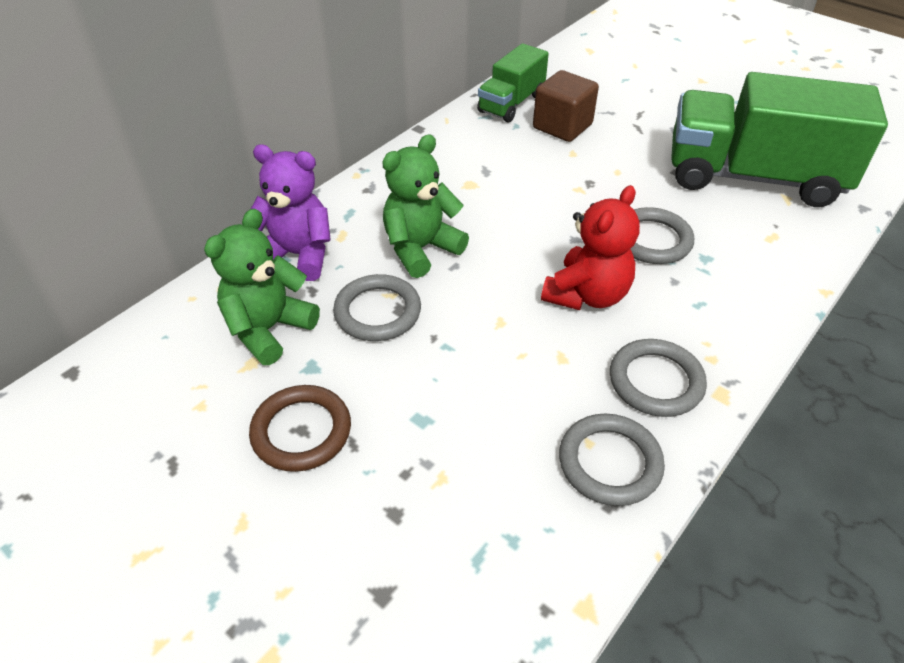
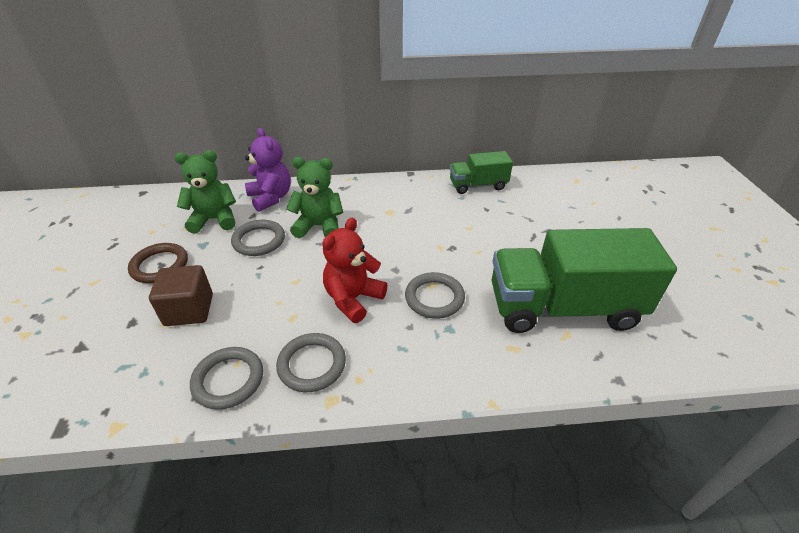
camera: 45 degrees right, 5 degrees down
brown cube [533,70,599,142] -> brown cube moved to [149,265,213,326]
red teddy bear [541,185,640,310] -> red teddy bear turned 135 degrees clockwise [322,218,388,323]
green truck [671,72,888,207] -> green truck turned 60 degrees counterclockwise [491,228,677,333]

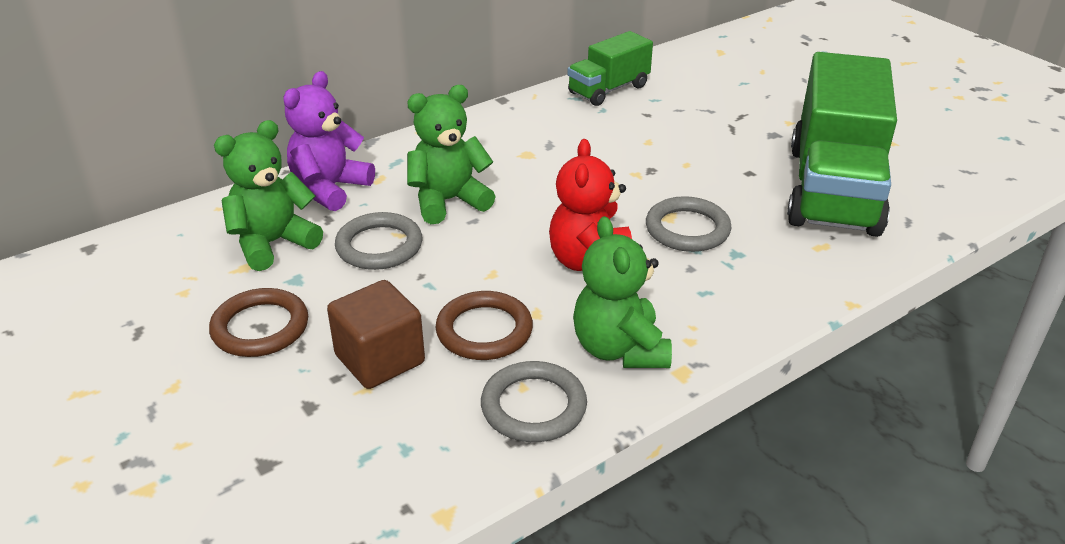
camera: 30 degrees left, 5 degrees down
purple teddy bear [245,128,291,212] -> purple teddy bear turned 90 degrees counterclockwise [283,71,375,211]
grey ring [276,333,346,392] -> green teddy bear [573,216,672,368]
green truck [491,228,677,333] -> green truck turned 45 degrees counterclockwise [787,52,897,237]
none -> brown ring [435,291,533,360]

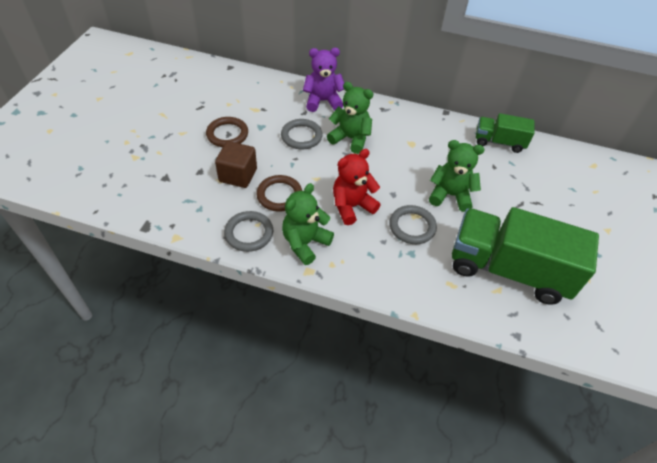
camera: 50 degrees right, 15 degrees up
green teddy bear [214,120,323,271] -> green teddy bear moved to [429,140,485,212]
green truck [787,52,897,237] -> green truck turned 45 degrees clockwise [452,207,599,304]

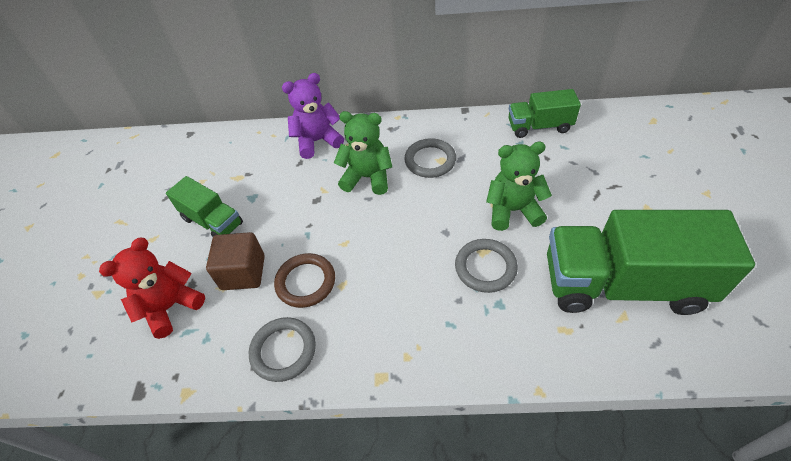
camera: 10 degrees left, 0 degrees up
brown ring [206,117,248,147] -> green truck [166,176,243,237]
grey ring [281,119,323,150] -> grey ring moved to [404,138,456,178]
green teddy bear [282,183,334,265] -> none
red teddy bear [333,149,381,225] -> red teddy bear moved to [99,238,205,339]

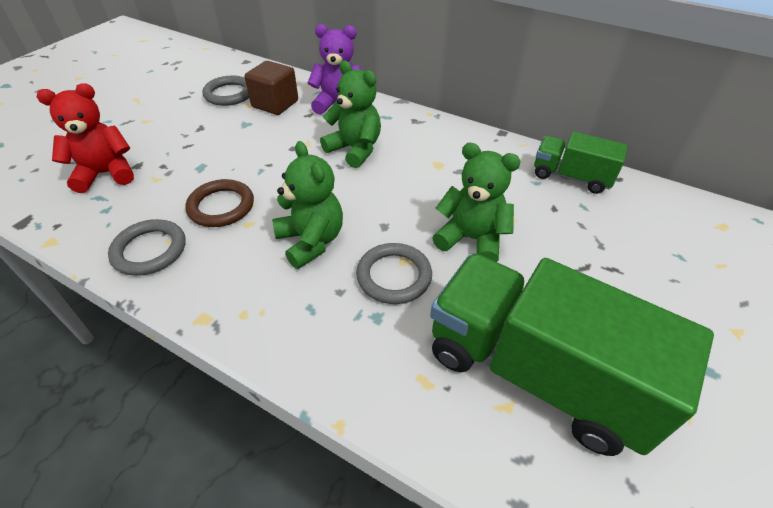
camera: 25 degrees right, 5 degrees down
green truck [166,176,243,237] -> none
brown cube [206,232,265,290] -> brown cube moved to [245,61,298,115]
grey ring [404,138,456,178] -> grey ring moved to [202,75,249,106]
none -> green teddy bear [272,141,343,269]

